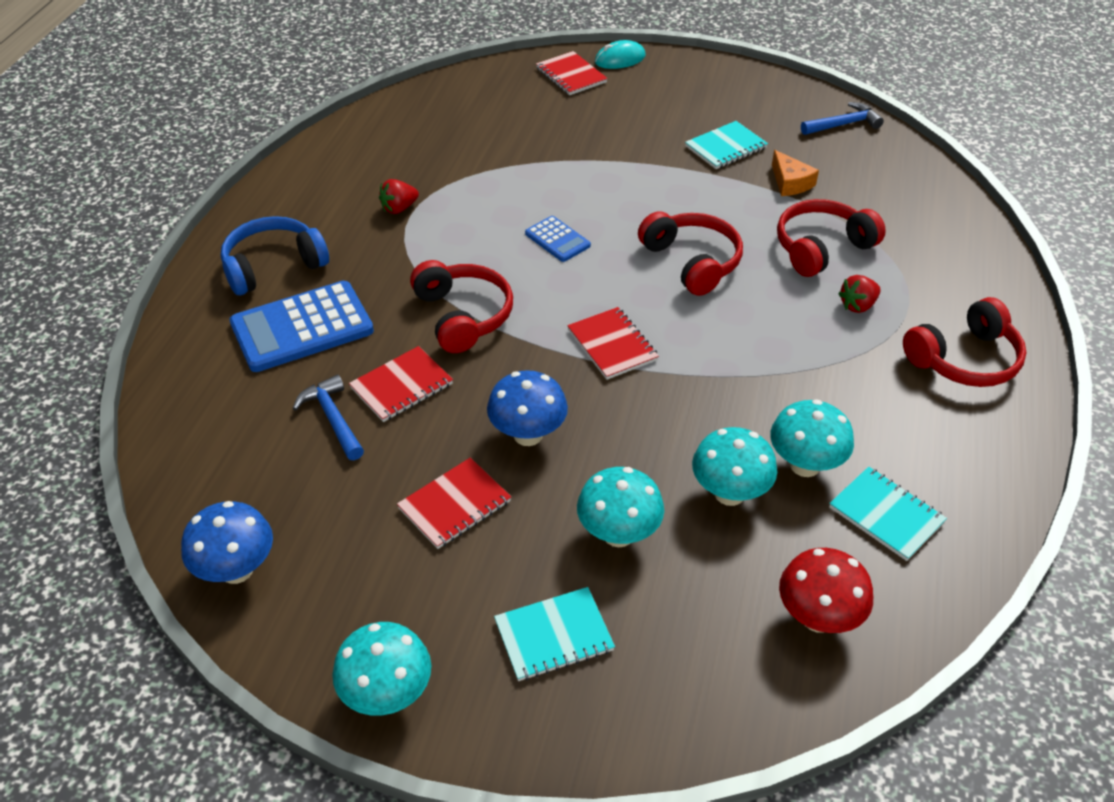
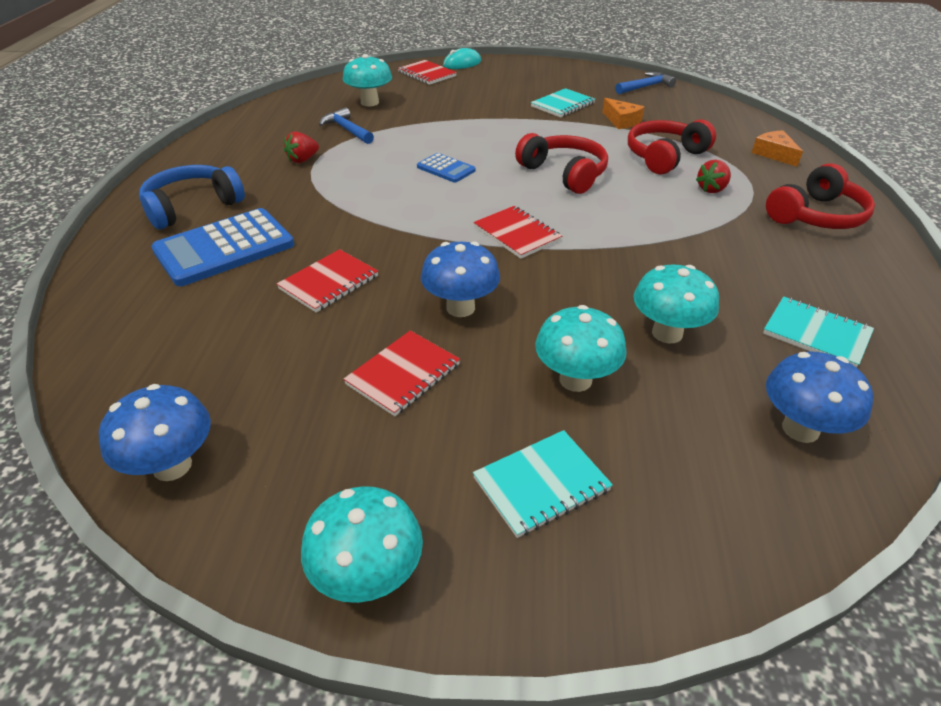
camera: 10 degrees left, 5 degrees down
blue hammer [292,375,364,460] -> blue hammer moved to [319,107,374,144]
red headphones [410,260,513,353] -> none
turquoise mushroom [770,399,854,477] -> turquoise mushroom moved to [343,54,392,106]
red mushroom [779,548,873,633] -> blue mushroom [766,352,873,443]
none -> orange cheese [752,130,803,167]

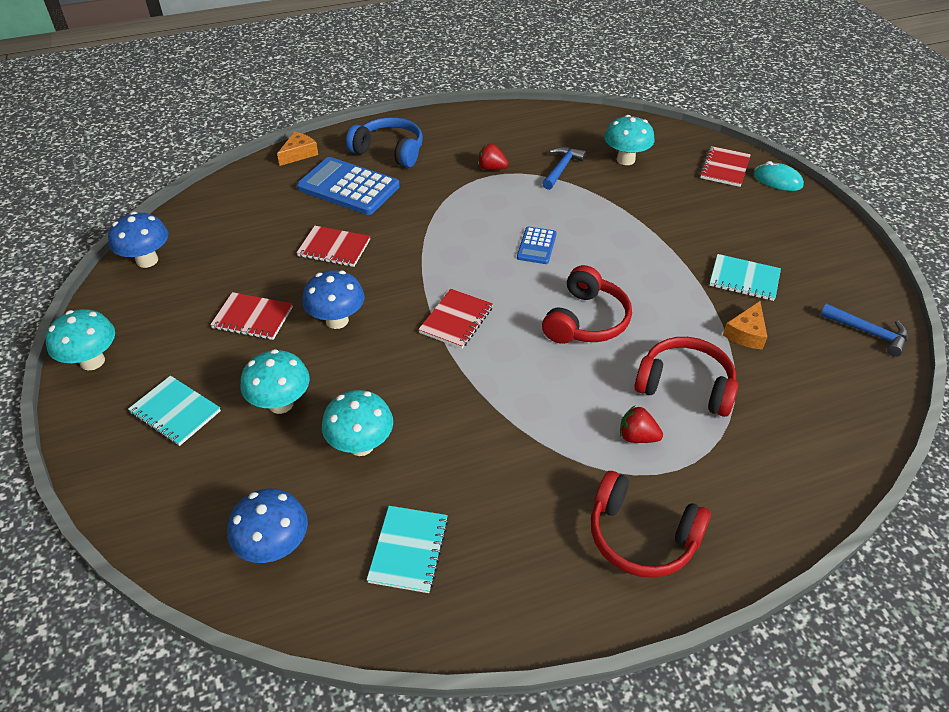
camera: 65 degrees right, 5 degrees up
orange cheese [752,130,803,167] -> orange cheese moved to [277,132,318,166]

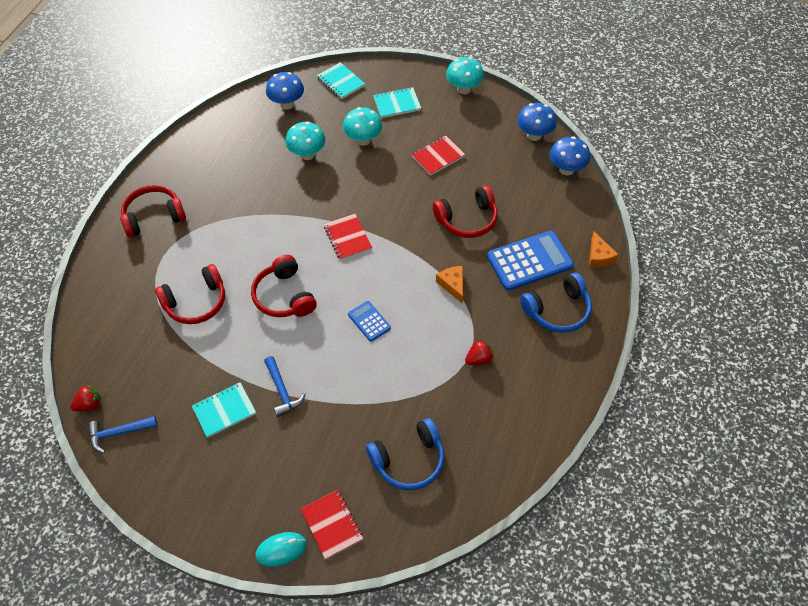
camera: 130 degrees right, 10 degrees up
red notebook [296,226,370,267] -> red headphones [433,185,498,238]
blue mushroom [302,270,364,329] -> blue mushroom moved to [550,136,590,176]
turquoise notebook [367,506,449,593] -> turquoise notebook moved to [317,62,365,99]
blue hammer [542,147,586,190] -> blue hammer moved to [264,356,306,417]
turquoise mushroom [604,115,655,165] -> blue headphones [366,418,444,490]
red strawberry [620,406,663,443] -> red strawberry moved to [70,385,101,411]
orange cheese [723,301,767,350] -> orange cheese moved to [436,266,463,303]

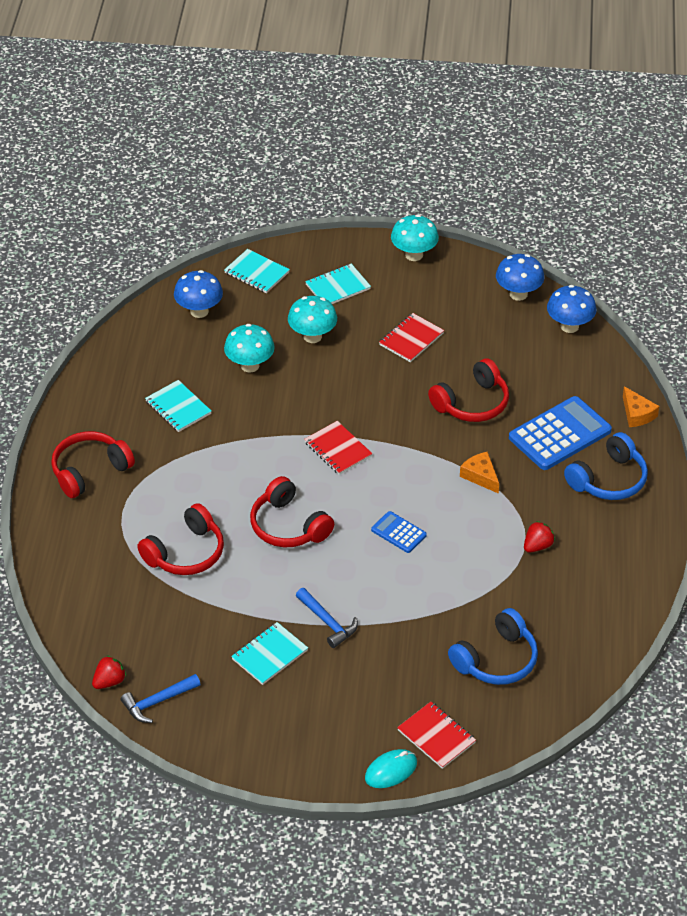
camera: 15 degrees left, 10 degrees down
none -> turquoise notebook [145,380,211,432]

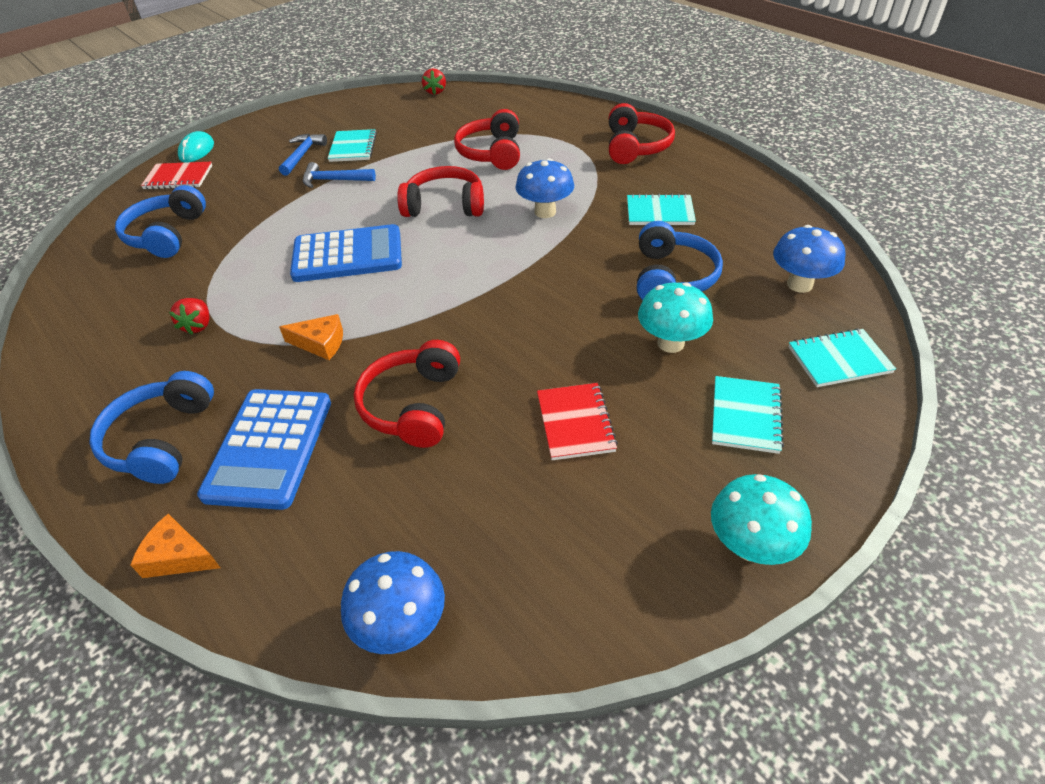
camera: 135 degrees right, 0 degrees up
blue hammer [120,674,201,723] -> blue hammer moved to [279,134,327,176]
turquoise mushroom [224,324,275,372] -> blue headphones [637,221,723,300]
red notebook [304,421,372,475] -> none
blue calculator [371,511,427,553] -> blue calculator [290,224,402,282], size x1.94
blue mushroom [496,254,545,301] -> blue mushroom moved to [515,158,574,218]

